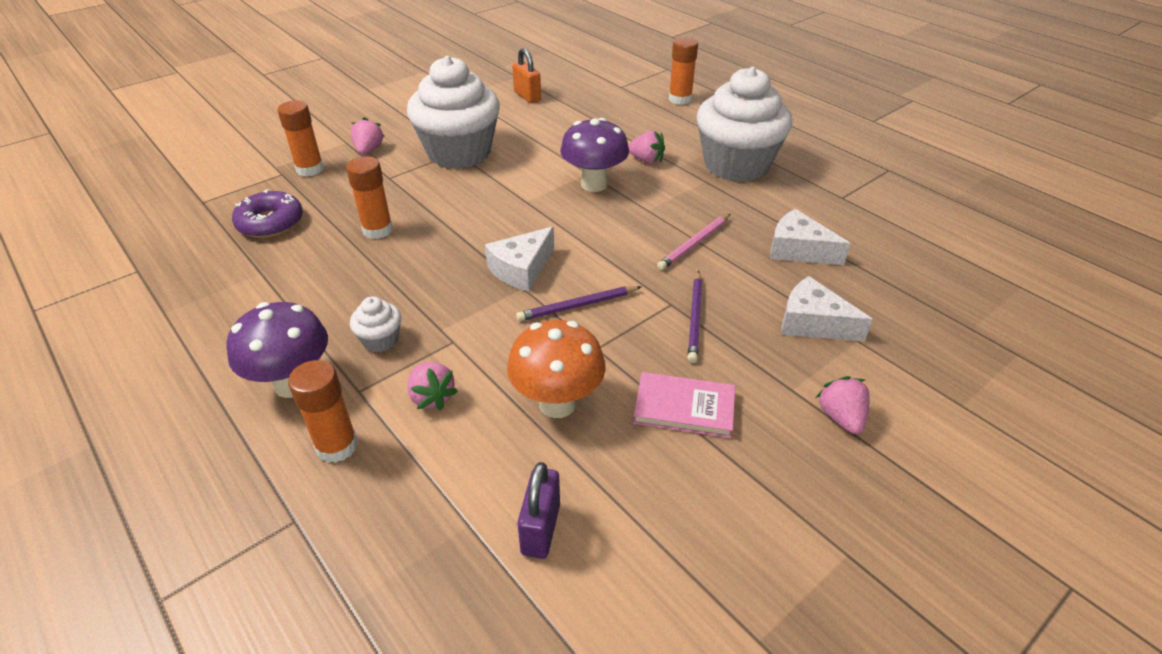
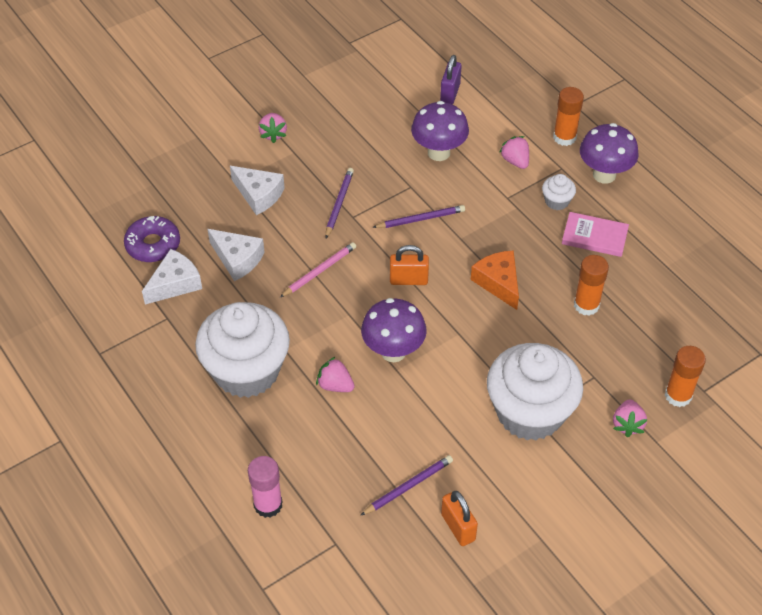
camera: 175 degrees left, 10 degrees up
purple donut [232,189,303,238] -> purple donut moved to [124,216,180,262]
white cheese [485,227,554,292] -> white cheese moved to [142,249,202,305]
orange mushroom [507,320,606,418] -> purple mushroom [411,101,469,161]
pink book [633,372,735,438] -> pink book moved to [562,212,629,257]
orange glue stick [669,37,698,105] -> pink glue stick [248,456,282,518]
none -> purple pencil [360,455,453,516]
none -> orange padlock [390,245,429,285]
none -> orange cheese [471,250,519,310]

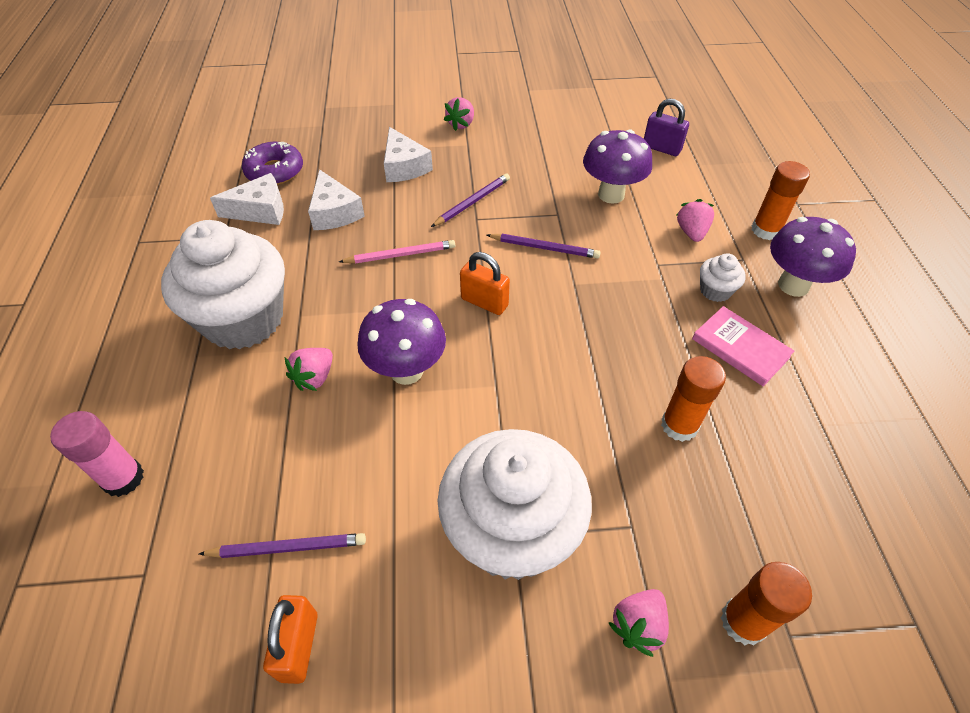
camera: 30 degrees right, 0 degrees up
pink strawberry [316,357,355,392] -> pink strawberry turned 120 degrees counterclockwise [285,348,333,391]
purple padlock [440,55,461,104] -> purple padlock turned 75 degrees clockwise [644,99,689,156]
orange cheese [471,250,519,310] -> none

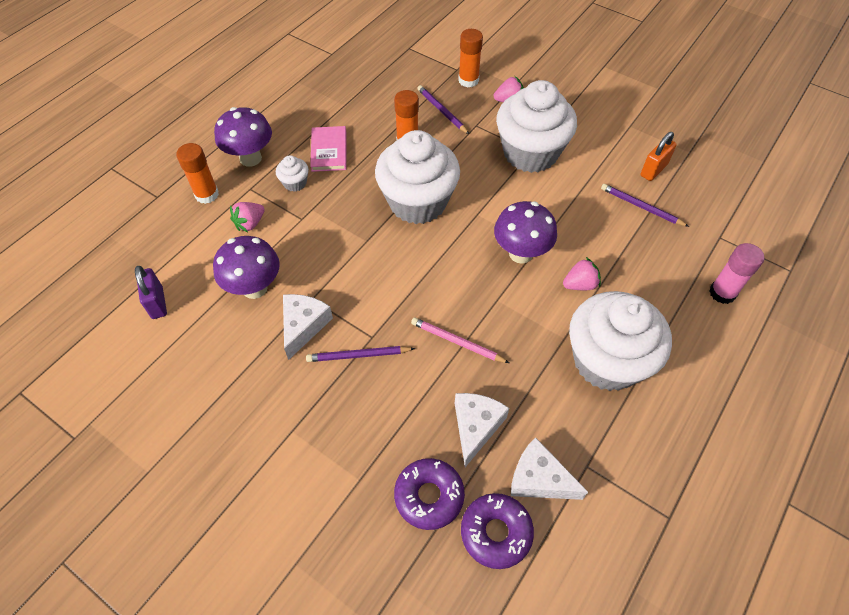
camera: 140 degrees left, 5 degrees up
white cheese [384,127,433,182] -> white cheese moved to [283,294,333,360]
pink strawberry [444,97,474,131] -> none
orange padlock [460,252,510,315] -> none
purple pencil [487,234,601,259] -> purple pencil moved to [417,85,469,134]
none -> white cupcake [375,130,460,224]
none -> purple donut [394,458,465,530]

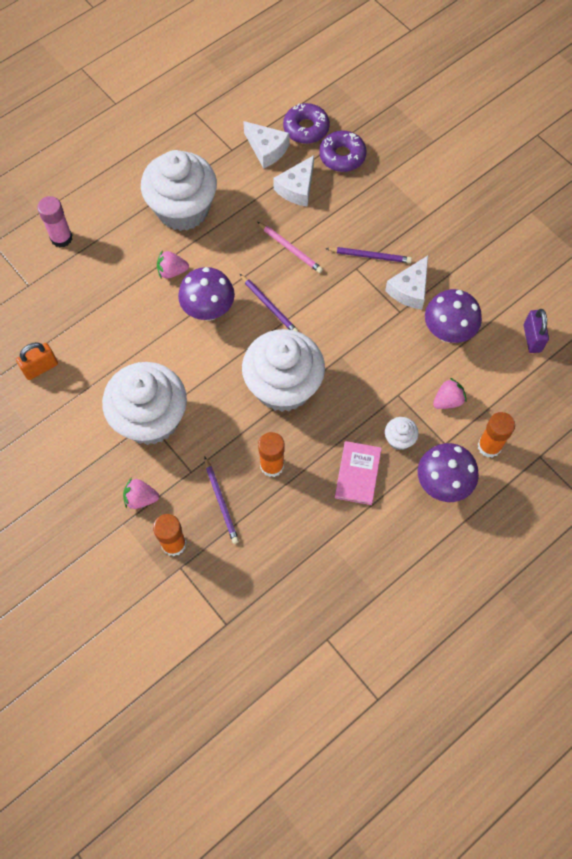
camera: 165 degrees left, 10 degrees up
purple pencil [601,184,689,227] -> purple pencil moved to [240,274,299,332]

